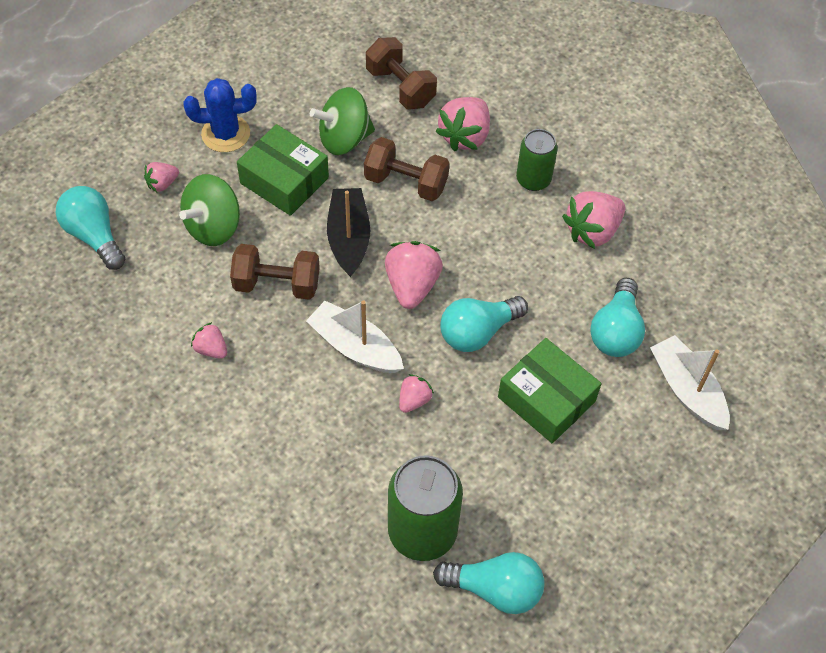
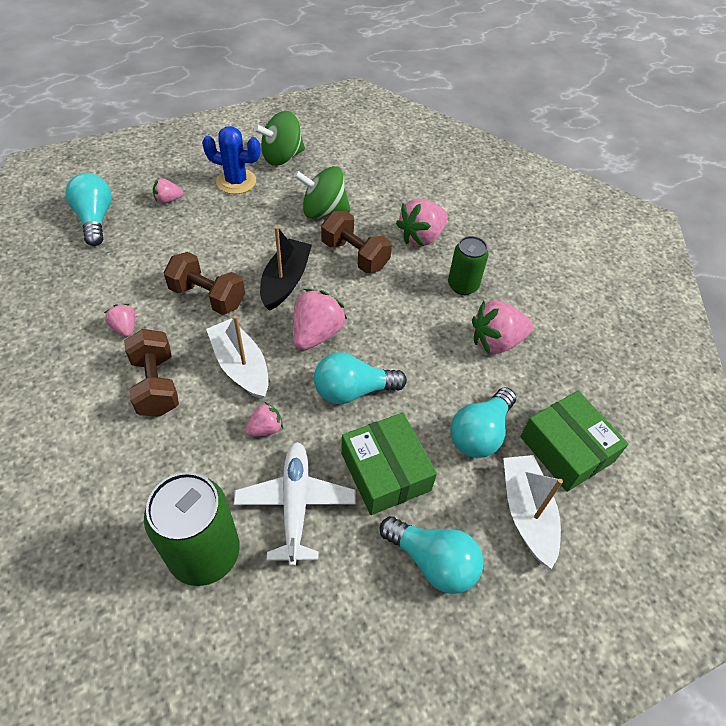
camera: 20 degrees right, 5 degrees down
green spinning top [179,174,240,246] -> green spinning top moved to [254,111,305,166]
green box [237,124,329,216] -> green box moved to [520,391,628,492]
brown dumbbell [366,37,437,109] -> brown dumbbell moved to [124,329,179,417]
turquoise light bulb [433,552,544,614] -> turquoise light bulb moved to [380,516,483,594]
none -> white plane [234,442,356,567]

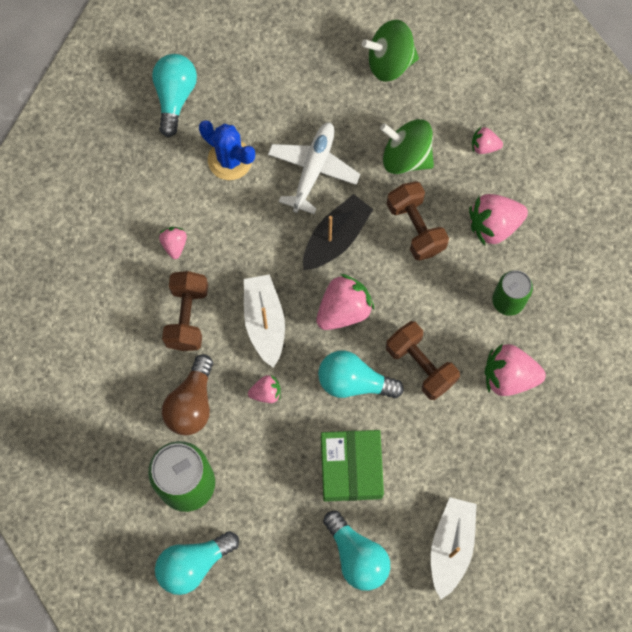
camera: 25 degrees right, 20 degrees up
pink strawberry [153,178,183,204] -> pink strawberry moved to [472,127,503,154]
brown dumbbell [163,252,245,315] -> brown dumbbell moved to [386,321,460,400]
blue cactus [202,126,261,194] -> blue cactus moved to [199,120,255,180]
white plane [234,442,356,567] -> white plane moved to [268,122,360,214]
turquoise light bulb [450,387,516,458] -> turquoise light bulb moved to [155,531,239,595]
green box [520,391,628,492] -> none
none -> brown light bulb [162,354,213,435]

